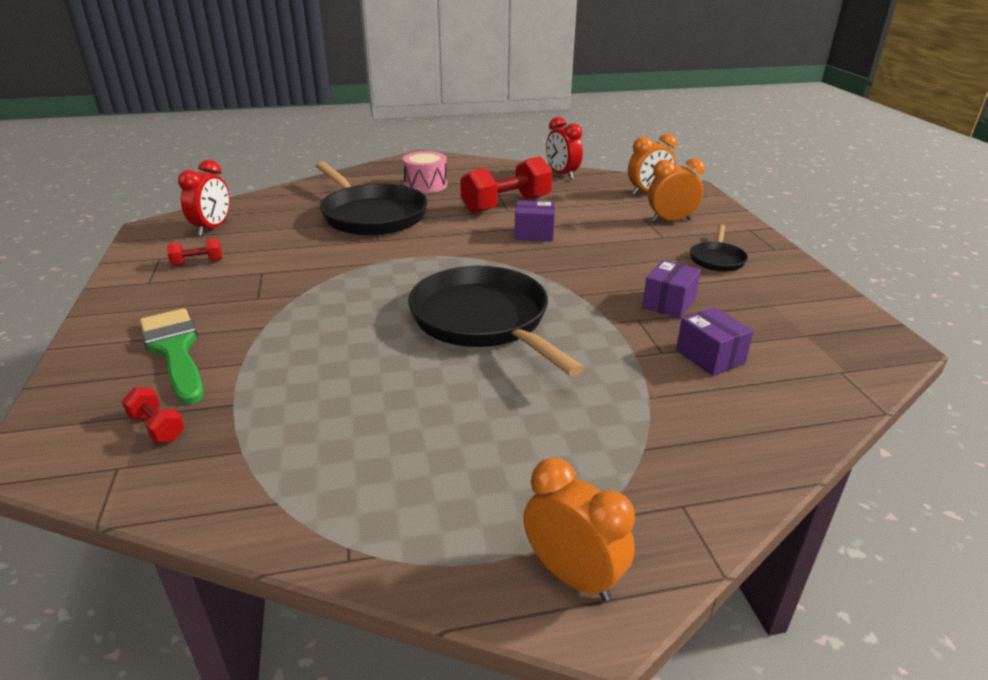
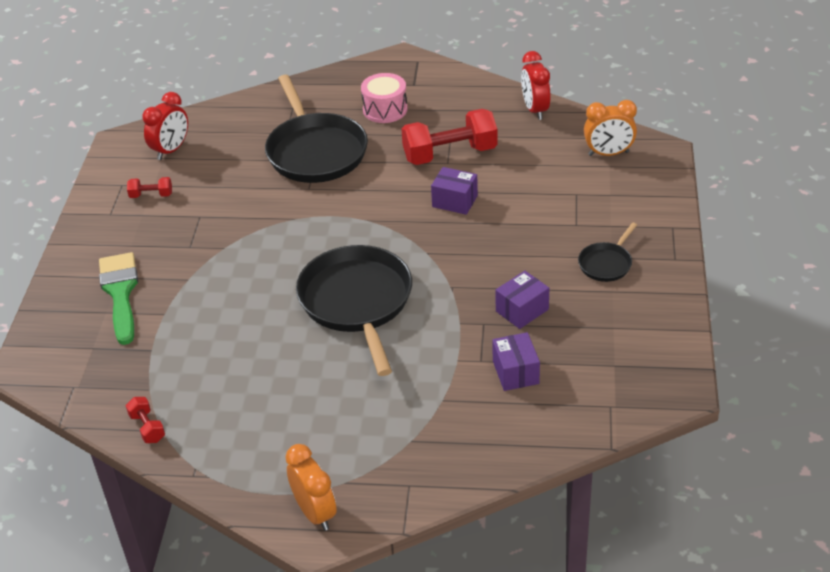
camera: 20 degrees right, 10 degrees up
red dumbbell [122,387,185,443] -> red dumbbell moved to [126,397,165,443]
orange clock [648,158,705,222] -> none

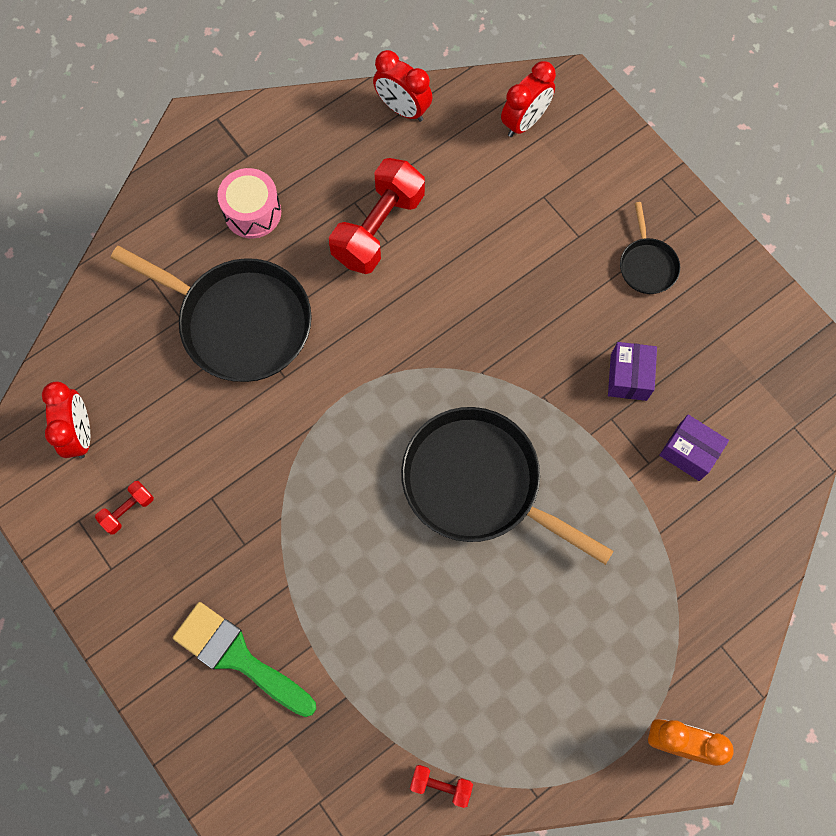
camera: 45 degrees left, 30 degrees up
purple box [431,167,478,215] -> none
orange clock [584,100,637,156] -> red clock [501,61,556,137]

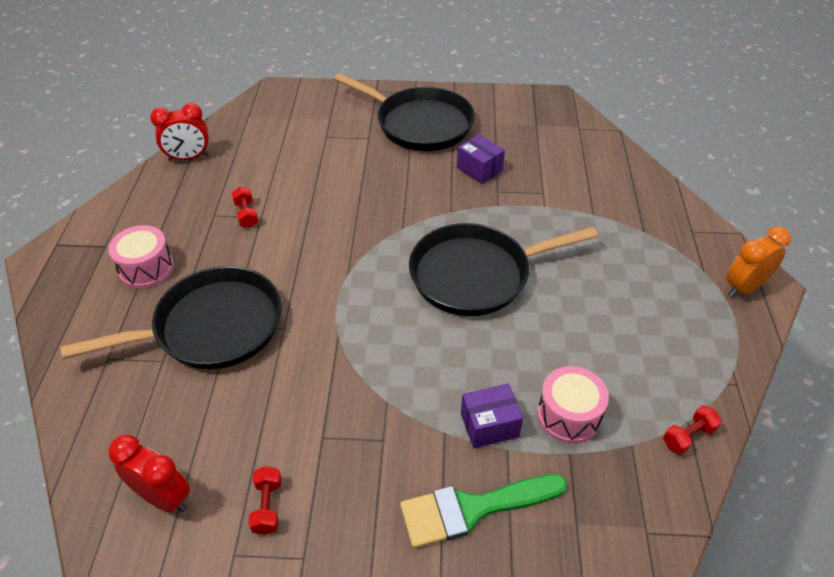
camera: 50 degrees left, 25 degrees down
red dumbbell [329,158,425,274] -> red dumbbell [232,187,259,228], size x0.46
red clock [501,61,556,137] -> none
black pan [620,202,680,294] -> black pan [334,73,475,151], size x2.14
purple box [659,415,729,481] -> purple box moved to [461,383,523,448]
none -> pink drum [537,366,609,444]

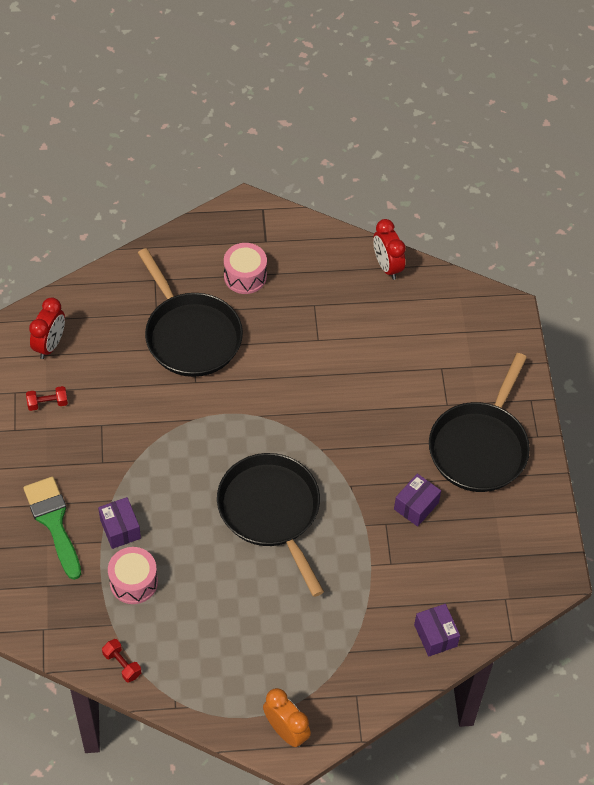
camera: 80 degrees right, 10 degrees up
red dumbbell [232,187,259,228] -> none
none -> purple box [414,604,460,657]

